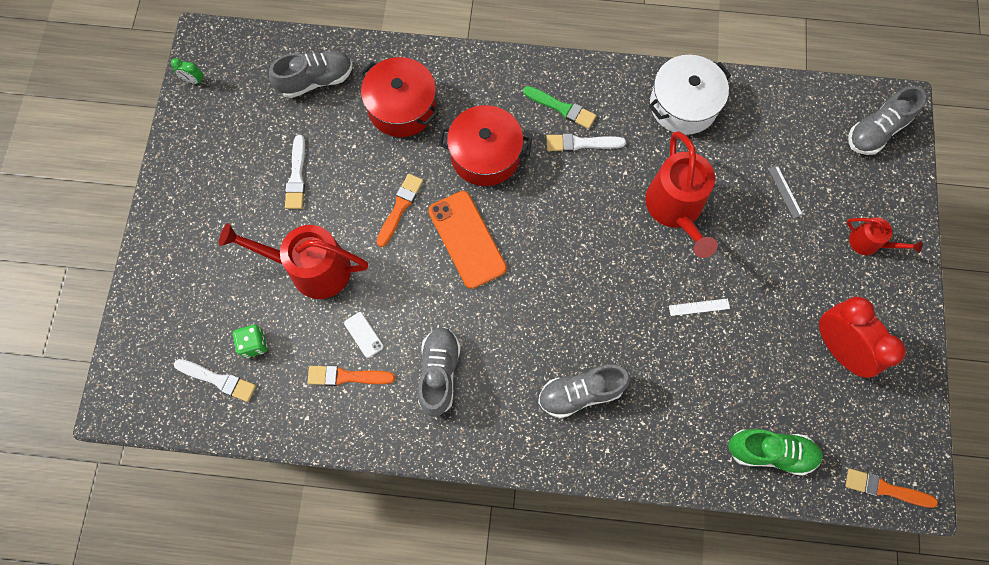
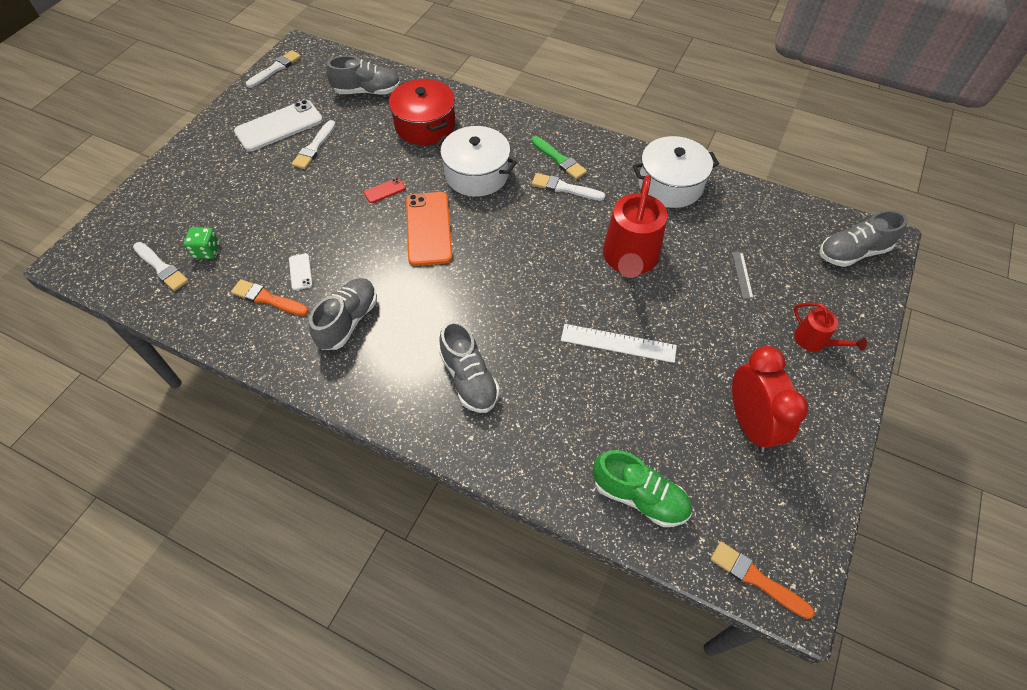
camera: 20 degrees right, 15 degrees down
green clock [171,58,204,84] -> white brush [246,50,301,88]
red watering can [219,223,368,299] -> none
orange brush [376,174,423,247] -> red phone [364,178,406,203]
red pot [439,105,532,186] -> white pot [435,126,517,197]
grey shoe [538,364,630,418] -> grey shoe turned 120 degrees counterclockwise [439,321,500,413]
white ruler [669,298,730,316] -> white ruler [561,324,677,363], size x1.84
none -> white phone [234,100,323,152]

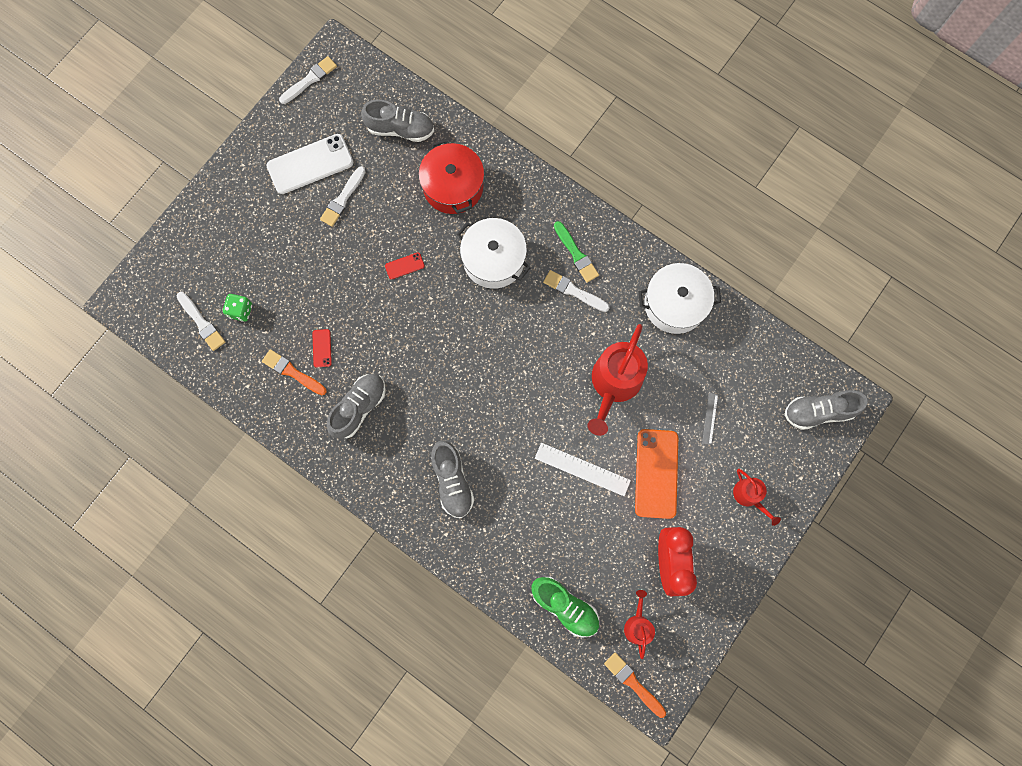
camera: 10 degrees right, 20 degrees up
white phone [289,253,313,290] -> red phone [312,329,332,367]
orange phone [406,192,453,266] -> orange phone moved to [635,429,678,519]
none -> red watering can [624,590,655,659]

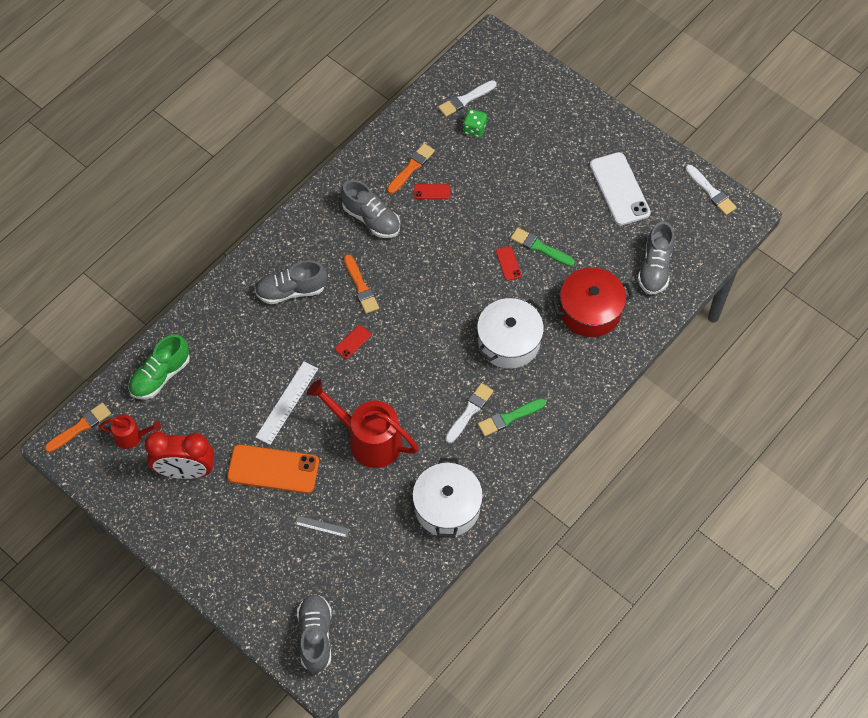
camera: 95 degrees right, 15 degrees down
white brush [320,166,366,227] -> none
red watering can [733,468,781,526] -> none
none -> red phone [335,325,371,359]
none -> orange brush [344,254,379,314]
none -> green brush [511,228,575,267]

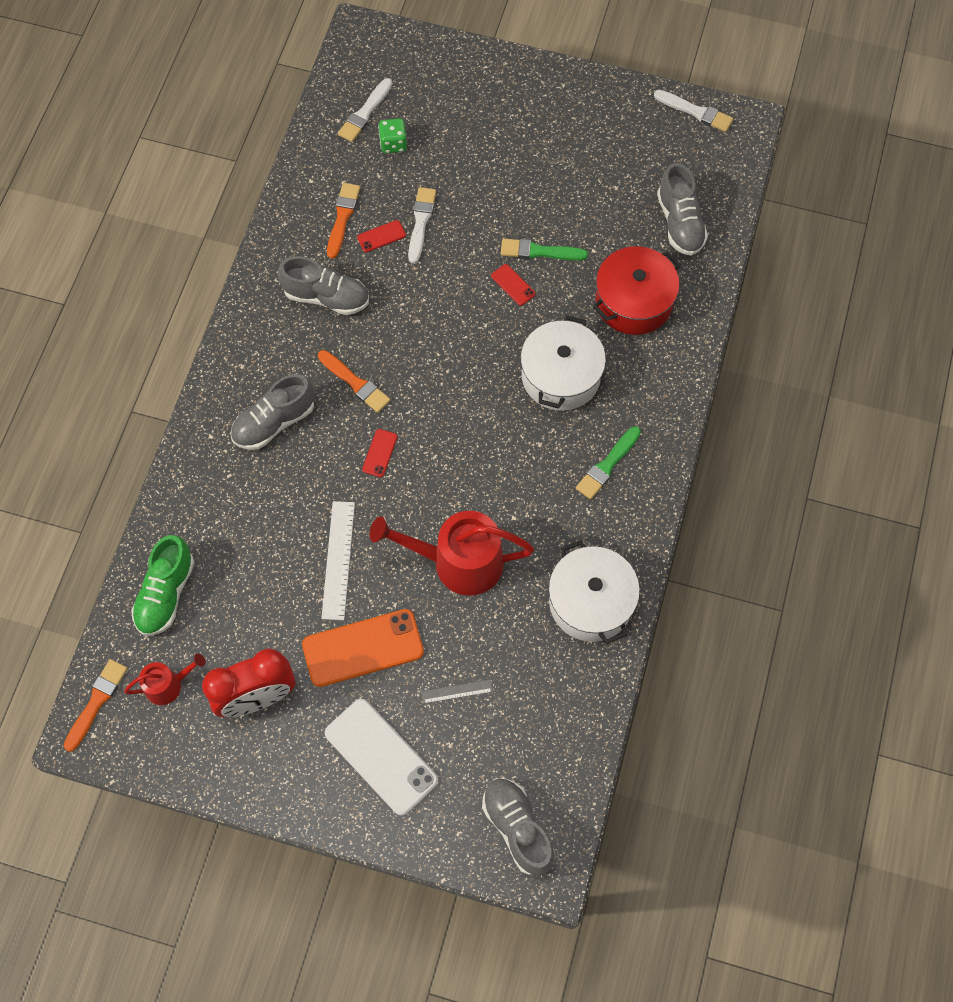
camera: 25 degrees left, 5 degrees up
white brush [445,383,494,443] -> white brush moved to [408,187,436,264]
white phone [590,152,651,225] -> white phone moved to [325,699,438,816]

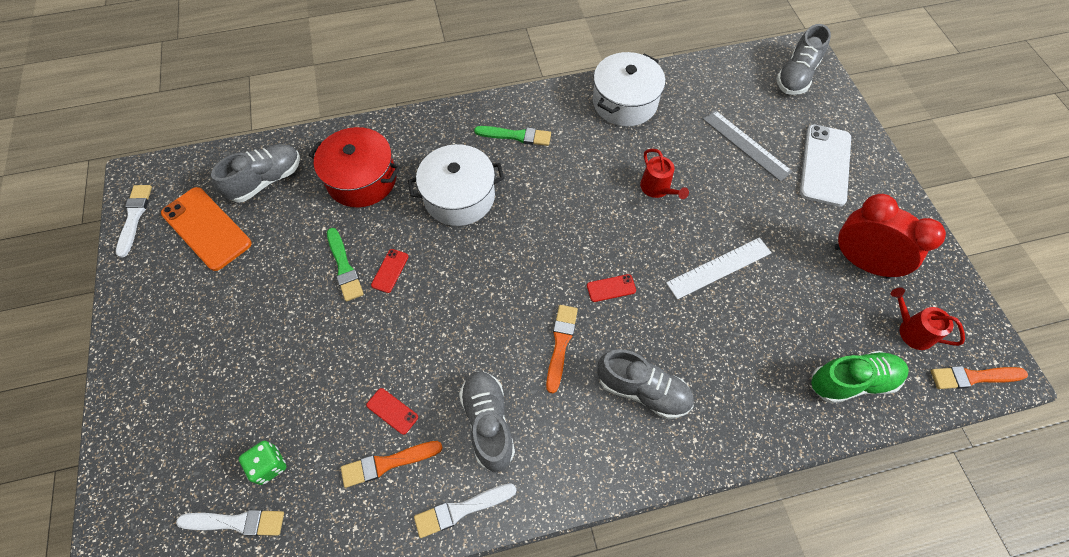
camera: 120 degrees left, 5 degrees down
orange phone [302,609,424,687] -> orange phone moved to [161,187,252,271]
red watering can [370,511,534,596] -> red watering can [640,149,689,199], size x0.52
white brush [408,187,436,264] -> white brush moved to [414,483,517,538]
grey ruler [421,680,493,704] -> grey ruler [703,110,793,182], size x1.84

